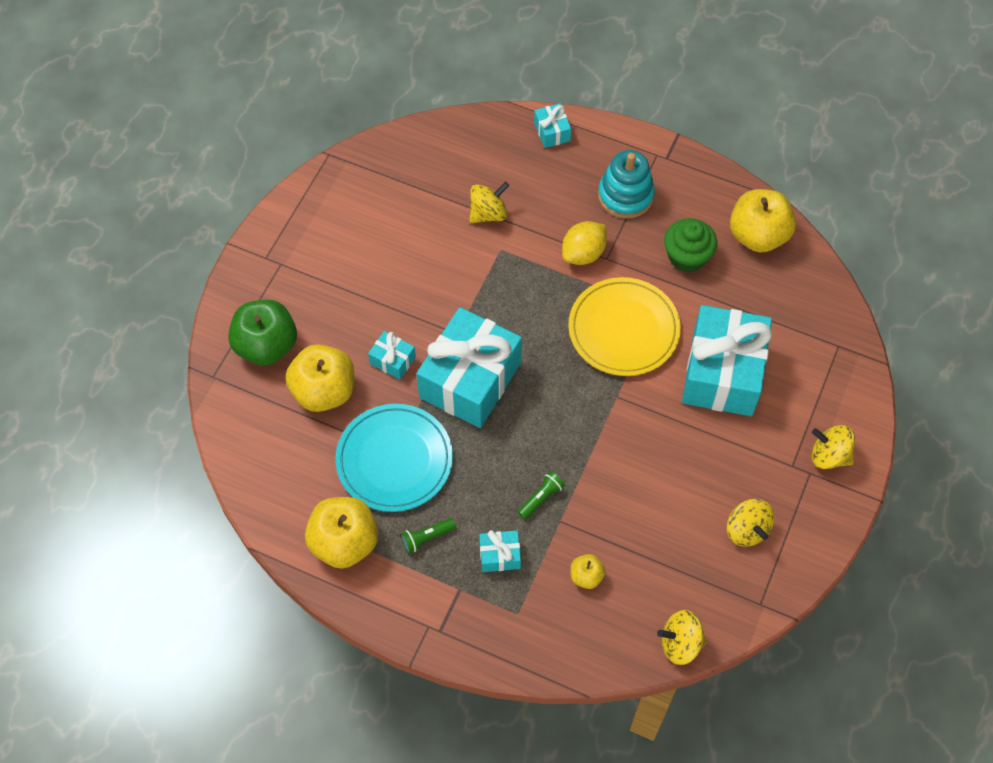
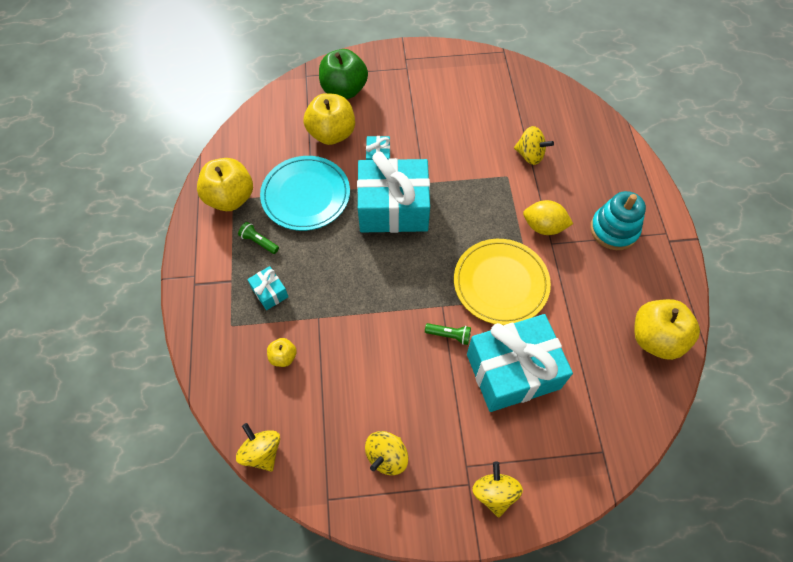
camera: 60 degrees right, 0 degrees up
green flashlight [518,471,565,519] -> green flashlight moved to [425,323,471,345]
turquoise gift [534,103,571,148] -> none
green cupcake [664,218,717,273] -> none

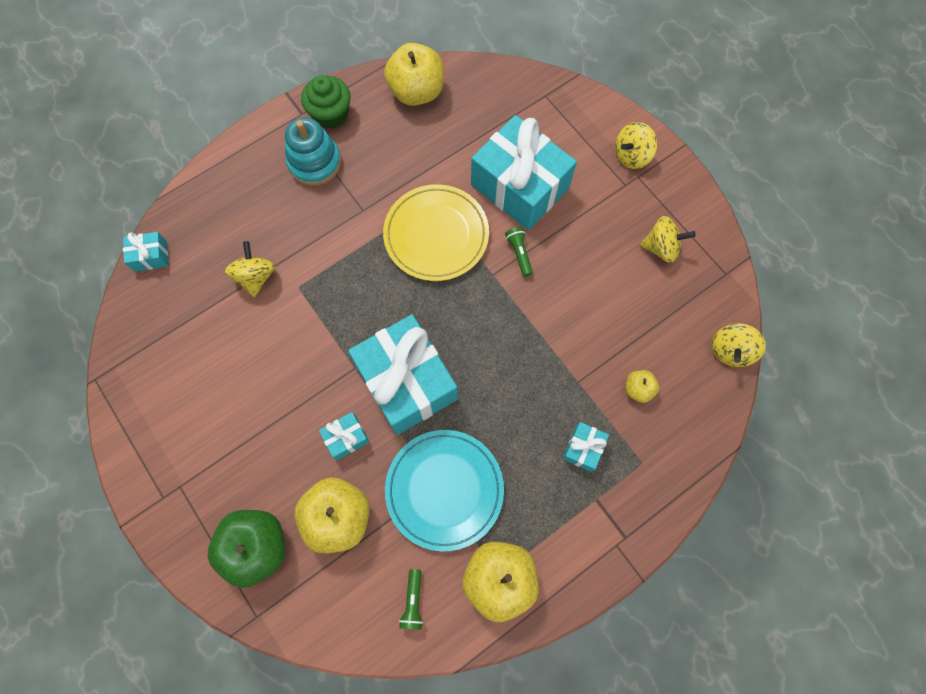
camera: 120 degrees left, 10 degrees up
green flashlight [238,222,279,254] -> green flashlight moved to [399,569,423,630]
yellow lemon [523,200,573,235] -> none
none -> turquoise gift [123,232,168,272]
none -> green cupcake [301,75,351,129]

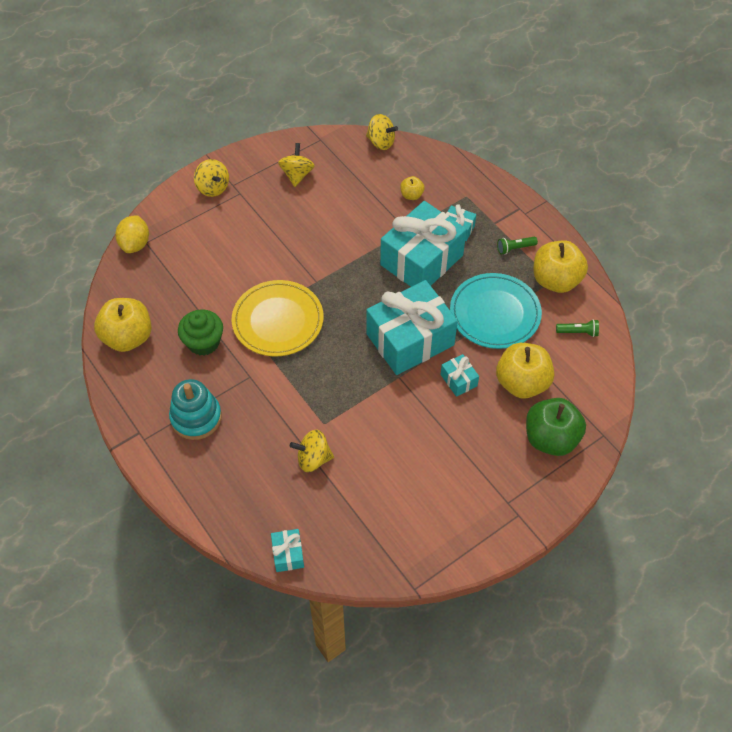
camera: 90 degrees left, 15 degrees down
green cupcake [301,75,351,129] -> green cupcake moved to [178,309,223,356]
turquoise gift [471,115,577,230] -> turquoise gift moved to [380,201,467,287]
green flashlight [505,227,533,277] -> green flashlight moved to [497,237,538,255]
none -> yellow lemon [115,215,149,253]

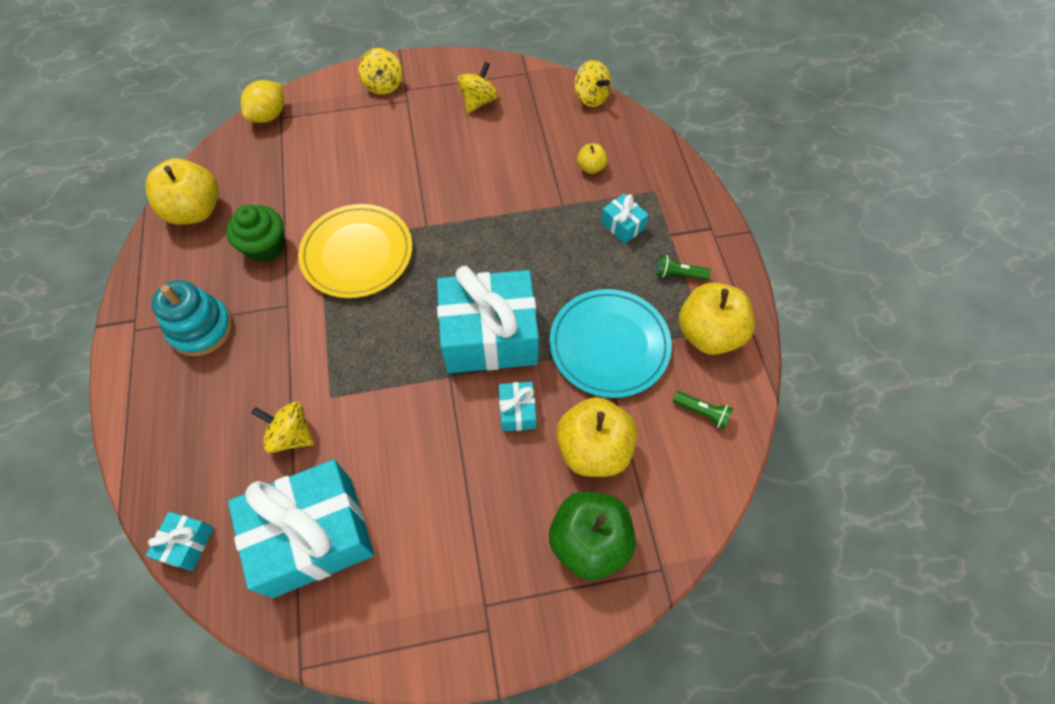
camera: 25 degrees right, 5 degrees up
turquoise gift [380,201,467,287] -> turquoise gift moved to [228,460,374,598]

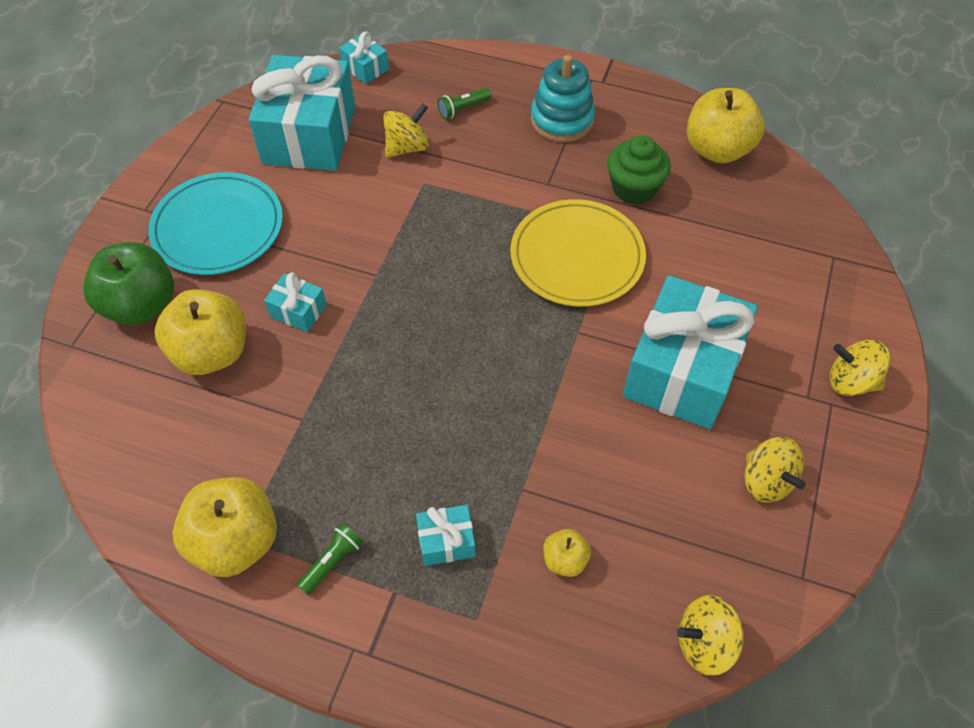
camera: 120 degrees right, 5 degrees down
yellow lemon [241,80,284,123] -> none
turquoise gift [437,266,539,373] -> turquoise gift moved to [623,275,758,429]
turquoise plate [550,289,672,398] -> turquoise plate moved to [148,172,283,275]
green flashlight [673,391,733,429] -> green flashlight moved to [437,88,491,119]

